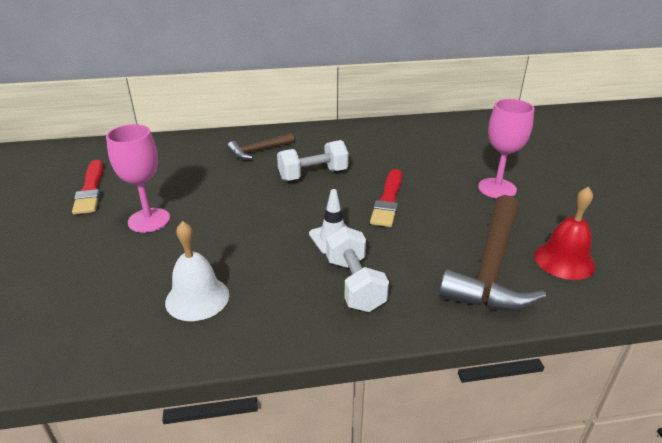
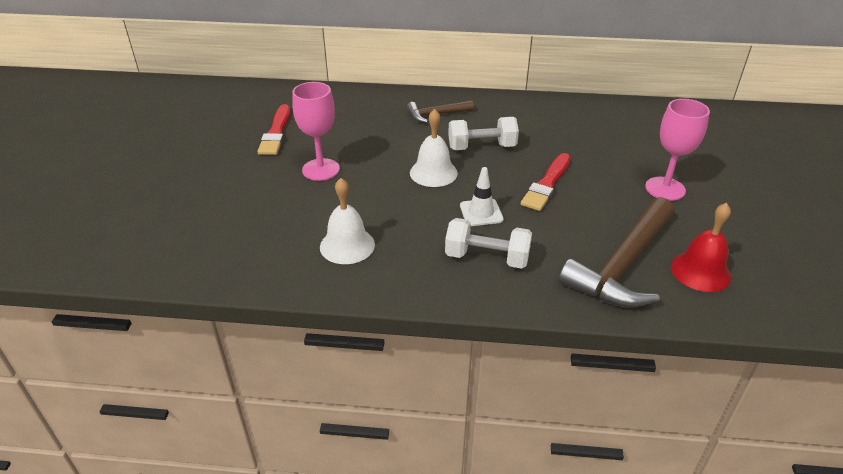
camera: 15 degrees right, 5 degrees up
white dumbbell [326,226,389,312] -> white dumbbell turned 75 degrees counterclockwise [445,218,532,269]
none -> white bell [410,109,458,187]

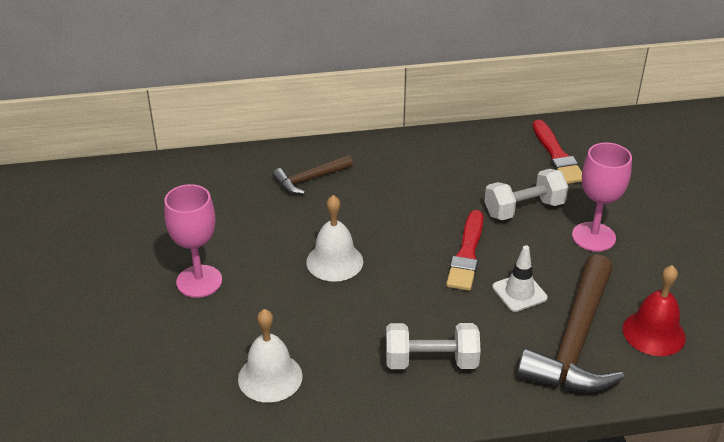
camera: 15 degrees left, 0 degrees up
red brush [257,104,290,155] -> red brush moved to [532,120,582,184]
white dumbbell [448,117,519,150] -> white dumbbell moved to [484,169,568,220]
white traffic cone [460,167,504,226] -> white traffic cone moved to [492,245,548,312]

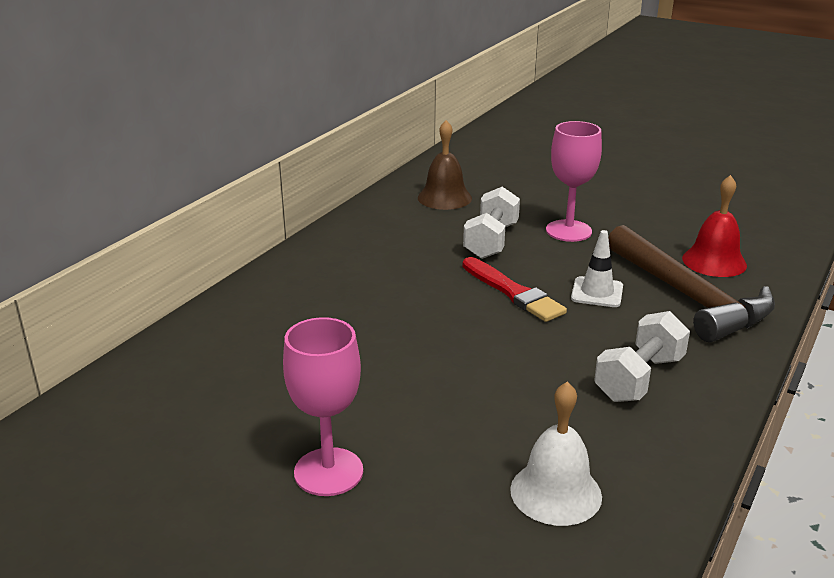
camera: 50 degrees left, 10 degrees down
brown hammer [272,155,353,194] -> none
white bell [306,195,363,282] -> none
red brush [532,120,582,184] -> brown bell [418,120,472,210]

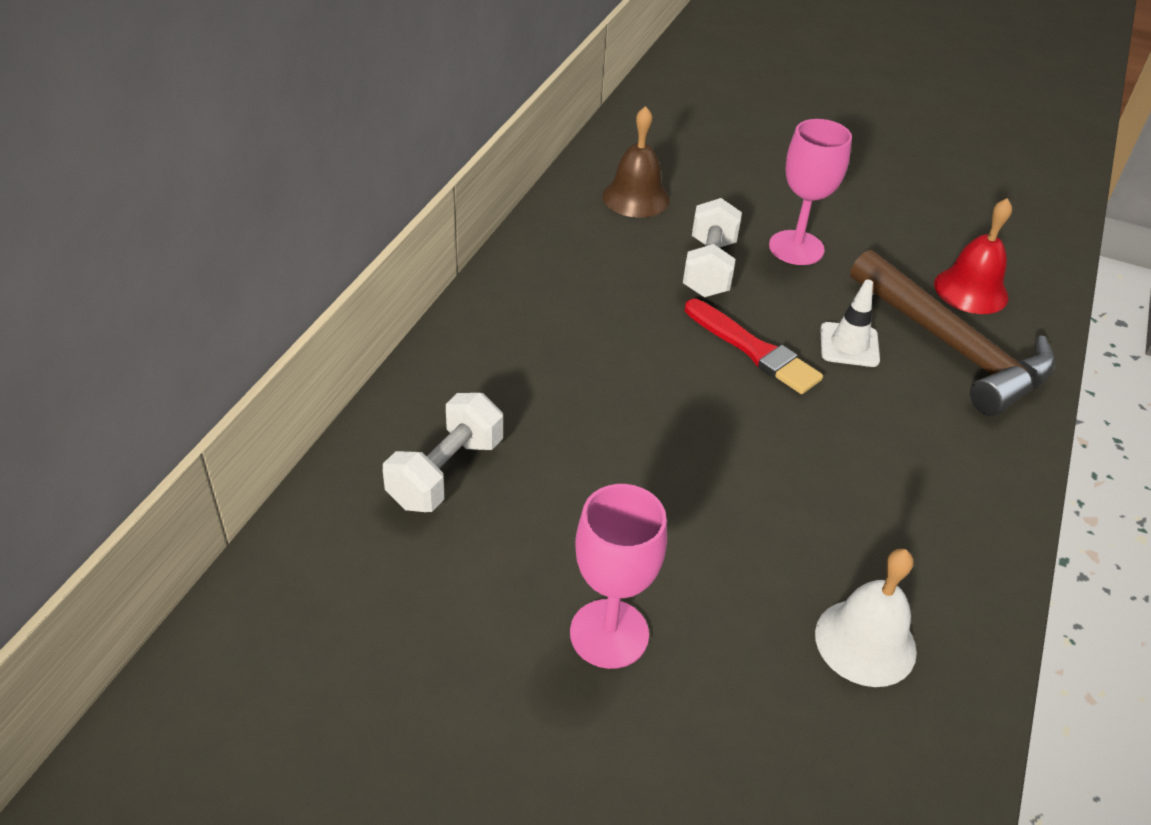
camera: 10 degrees left, 15 degrees up
white dumbbell [594,311,690,402] -> white dumbbell moved to [383,393,503,512]

